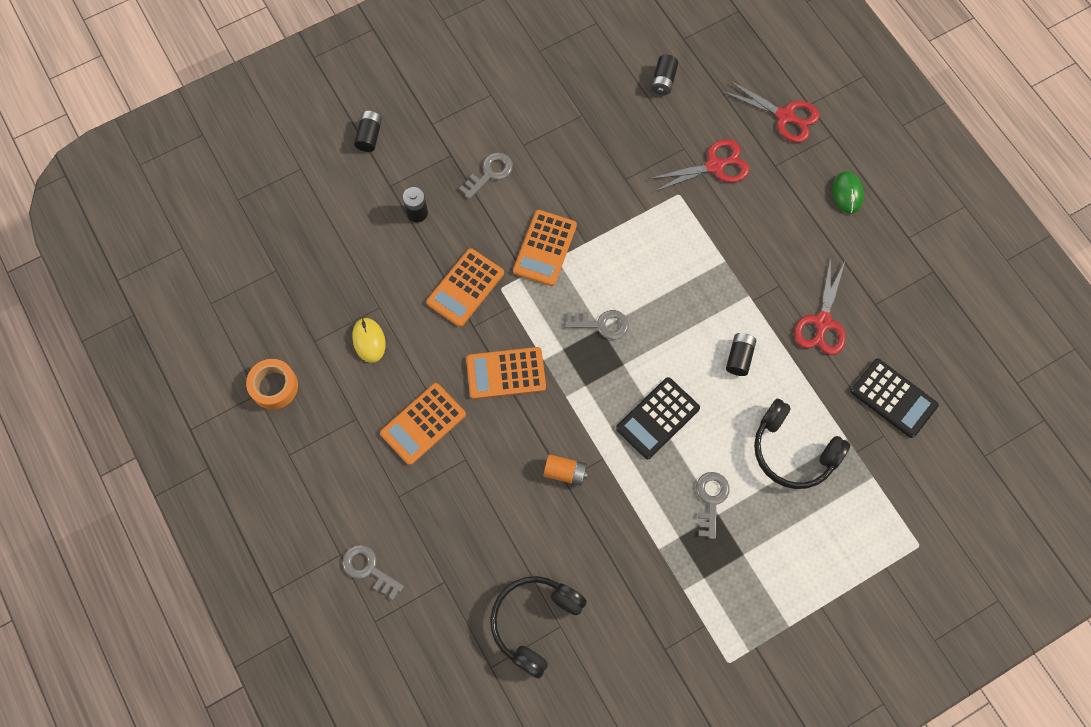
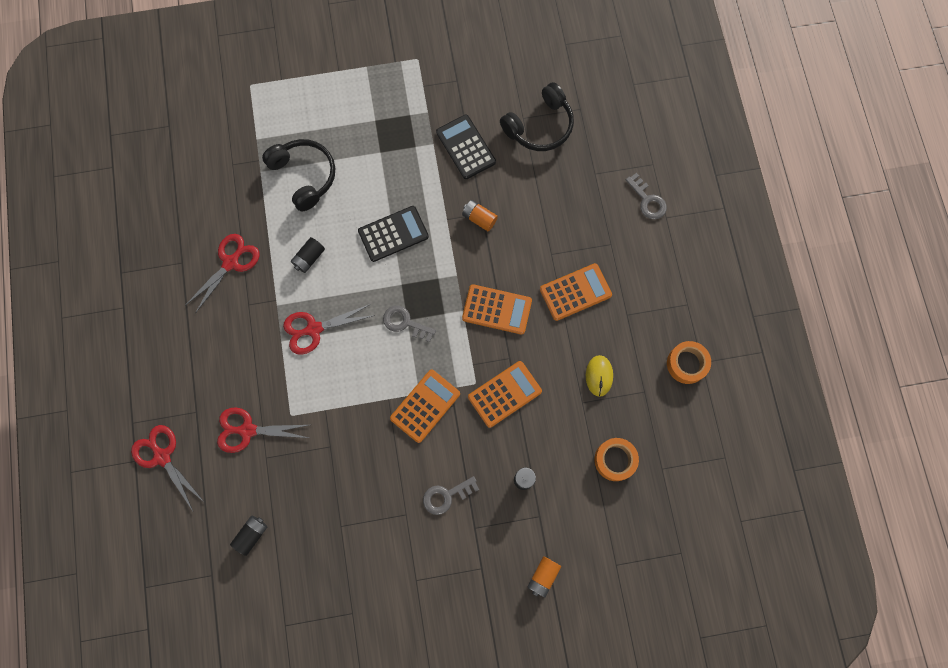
camera: 160 degrees left, 5 degrees up
black battery [354,111,382,152] -> orange battery [527,556,561,598]
grey key [696,472,729,539] -> none
green mouse [832,171,864,214] -> none
black calculator [851,359,939,438] -> black calculator moved to [436,115,496,179]
none -> red scissors [283,304,375,355]
none -> orange tape [594,438,639,481]

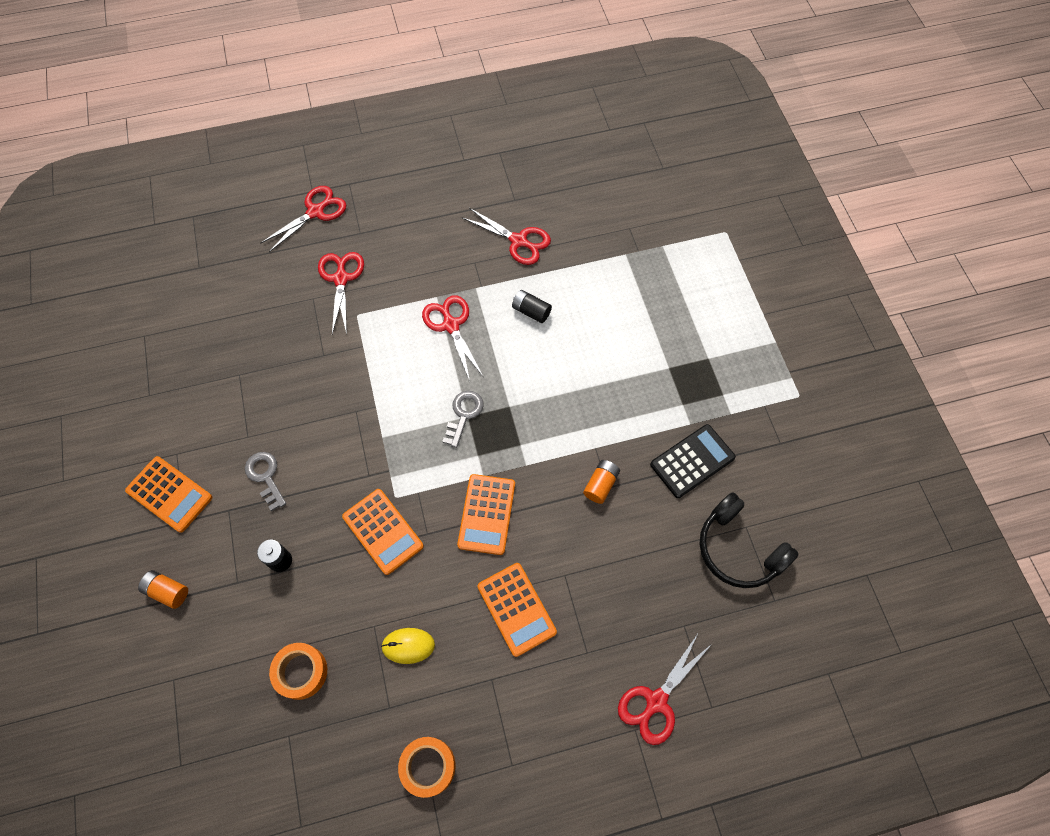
camera: 85 degrees right, 10 degrees down
black battery [230,516,268,556] -> none
black headphones [262,139,335,211] -> none
black calculator [358,206,429,262] -> none
orange calculator [390,370,460,443] -> orange calculator moved to [125,456,212,533]
grey key [626,173,667,219] -> red scissors [618,632,712,745]

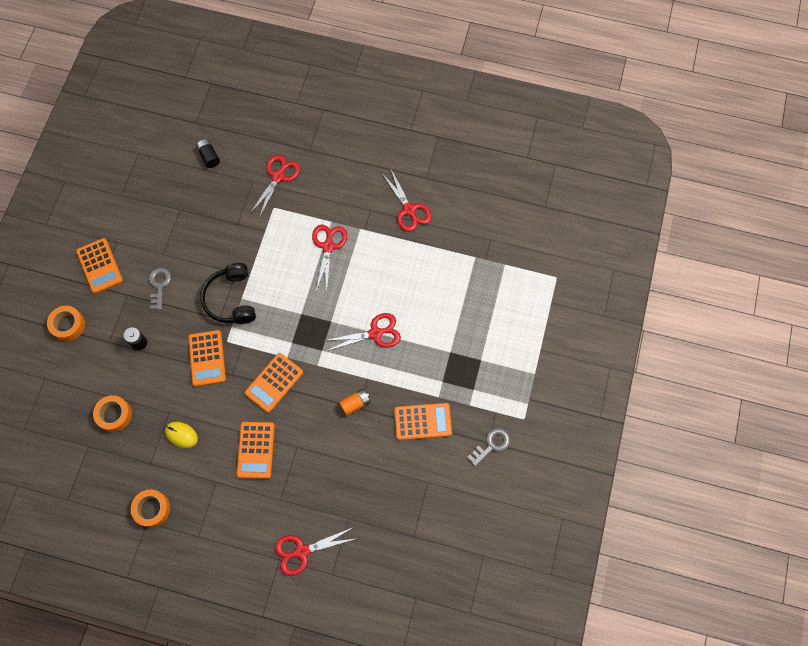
camera: 30 degrees right, 5 degrees up
orange battery [138,570,188,609] -> orange tape [47,306,85,341]
red scissors [260,186,346,252] -> red scissors moved to [324,313,401,351]
grey key [442,391,484,448] -> grey key moved to [467,428,510,466]
black battery [512,290,552,323] -> black battery moved to [196,139,220,168]
black calculator [650,424,736,498] -> orange calculator [394,403,452,440]
black headphones [699,492,799,588] -> black headphones moved to [200,263,256,324]

